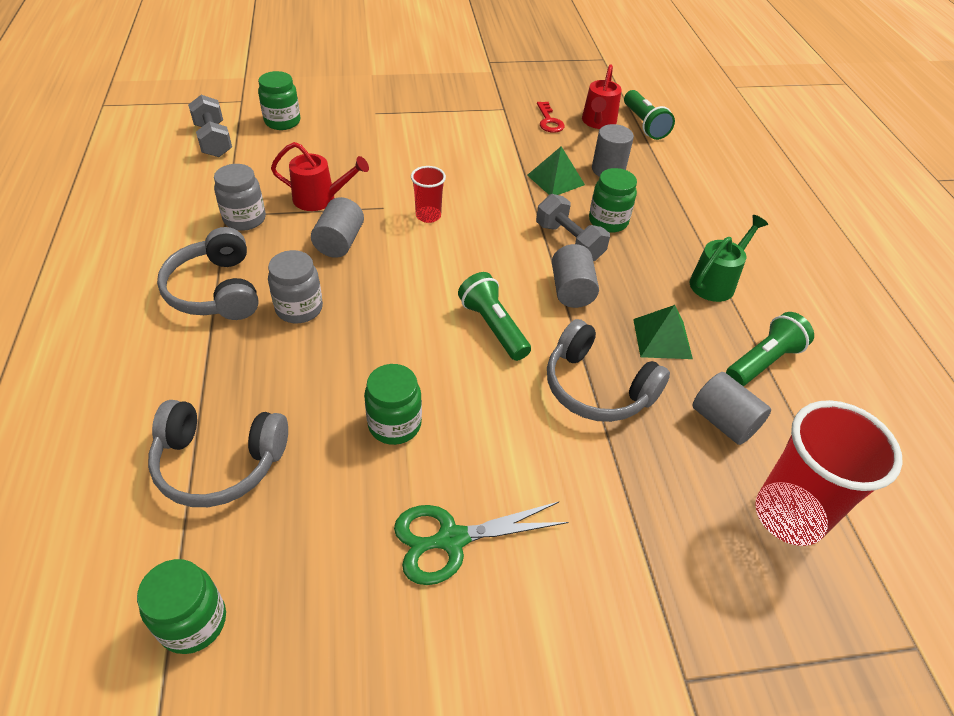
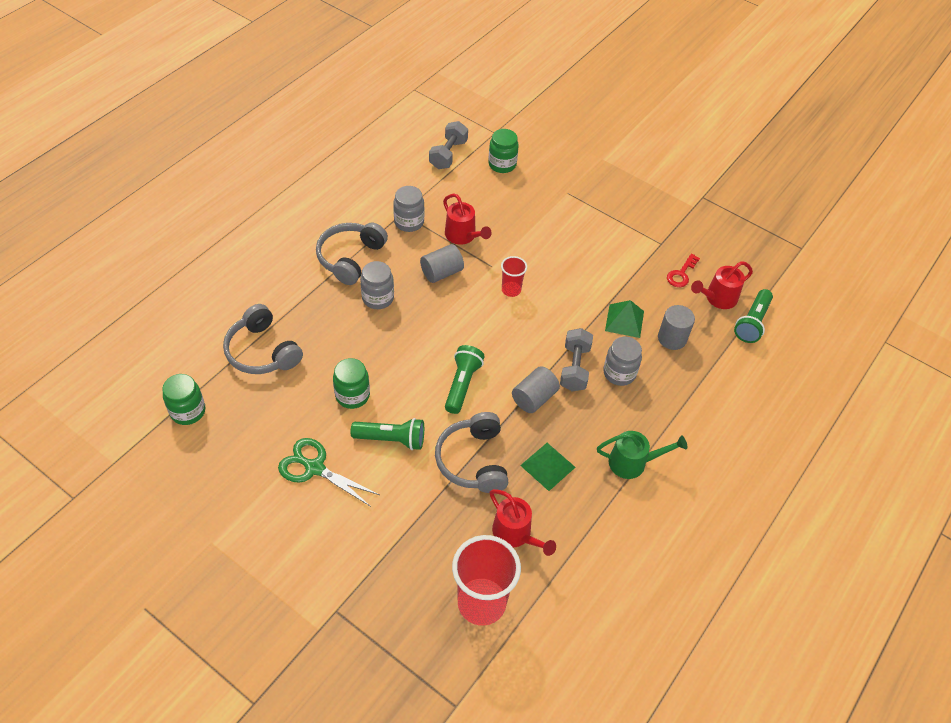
camera: 45 degrees right, 5 degrees up
green jar [589,168,637,233] -> grey jar [603,337,642,386]
grey cylinder [692,372,771,445] -> red watering can [490,489,556,556]
green flashlight [726,312,814,386] -> green flashlight moved to [351,418,424,450]

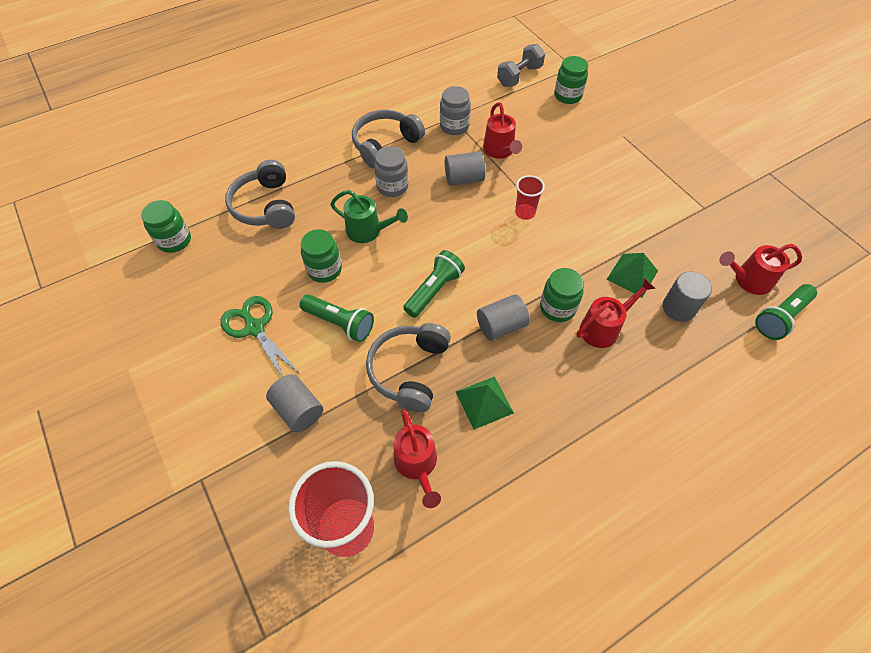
camera: 25 degrees right, 5 degrees up
grey dumbbell [560,328,593,391] -> green jar [540,268,584,322]
green watering can [597,431,687,479] -> green watering can moved to [330,190,408,243]
grey jar [603,337,642,386] -> red watering can [577,278,656,348]
red key [667,253,700,287] -> none
none -> grey cylinder [266,374,323,432]

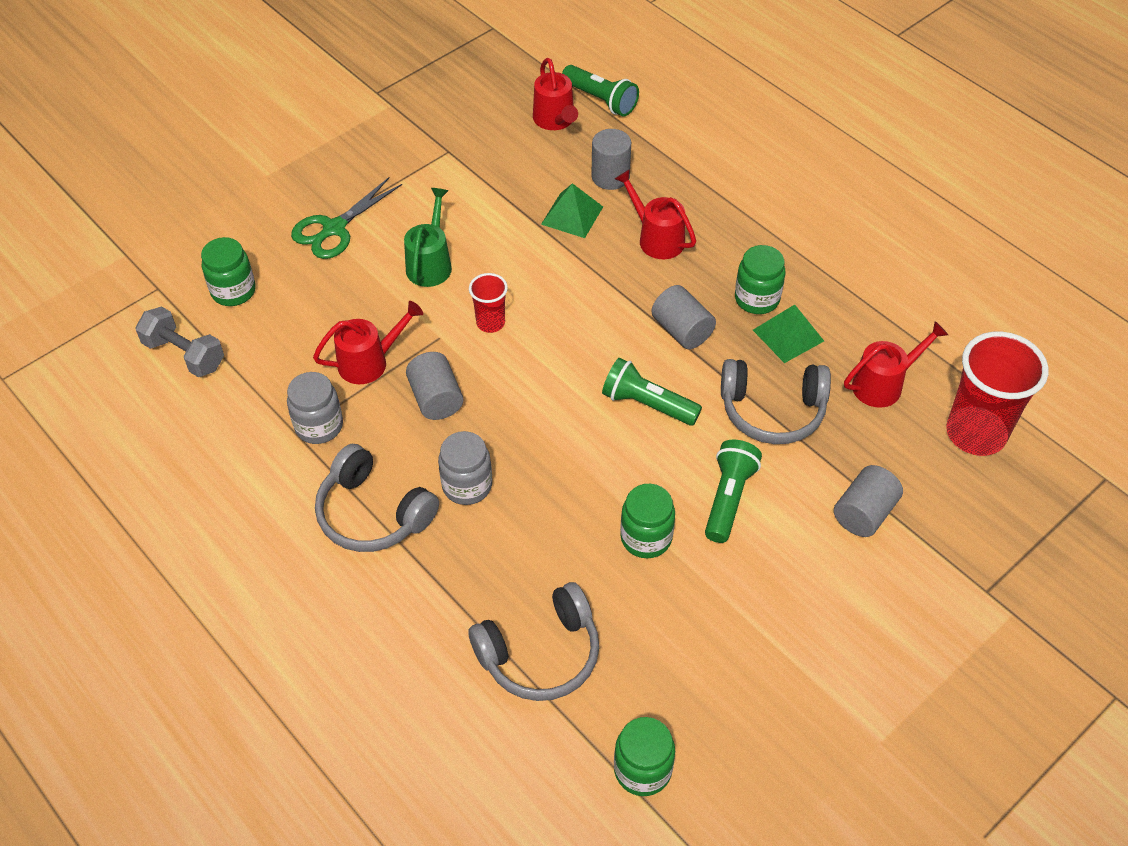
camera: 100 degrees left, 5 degrees down
green scissors [220,296,301,377] -> green scissors moved to [291,177,402,259]
green watering can [330,190,408,243] -> green watering can moved to [404,188,452,287]
green jar [540,268,584,322] -> green jar moved to [735,245,785,314]

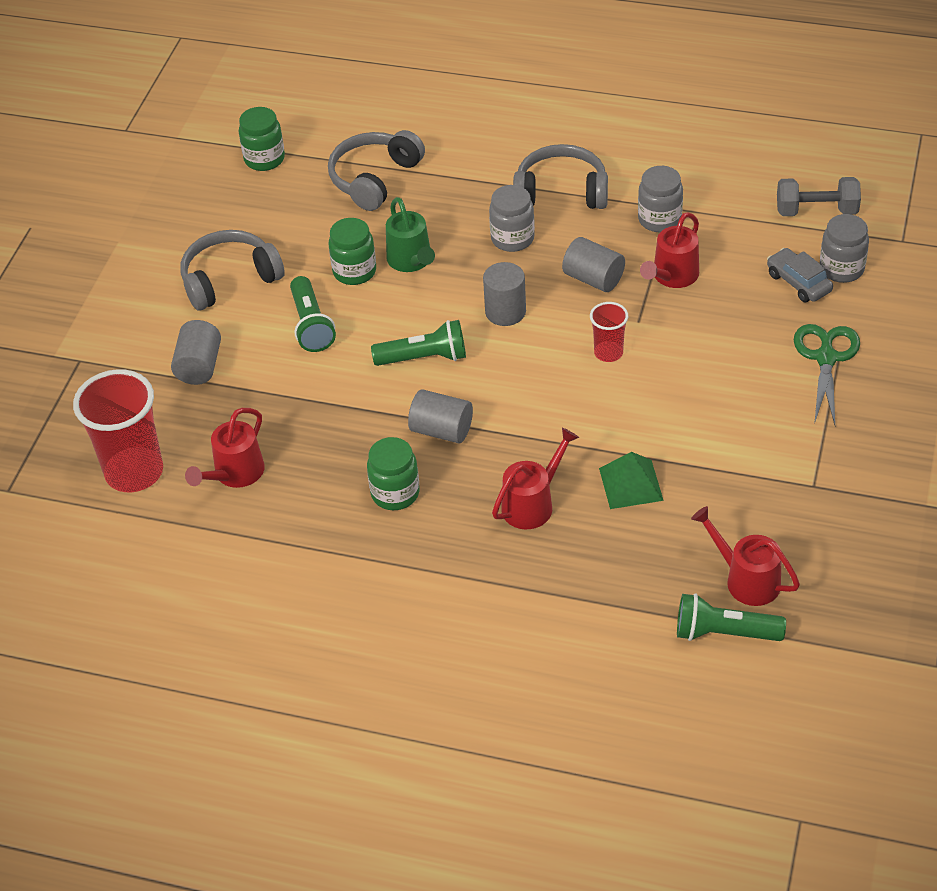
camera: 150 degrees right, 5 degrees down
green jar [201,237,256,306] -> grey jar [820,214,869,283]
green watering can [404,188,452,287] -> green watering can moved to [386,197,435,272]
grey cylinder [591,129,631,190] -> grey cylinder moved to [483,262,526,326]
red watering can [615,169,696,259] -> red watering can turned 60 degrees counterclockwise [492,428,579,529]
grey headphones [721,359,831,444] -> grey headphones moved to [181,230,285,311]
green pyramid [753,305,824,363] -> none
none -> grey car [767,248,833,303]

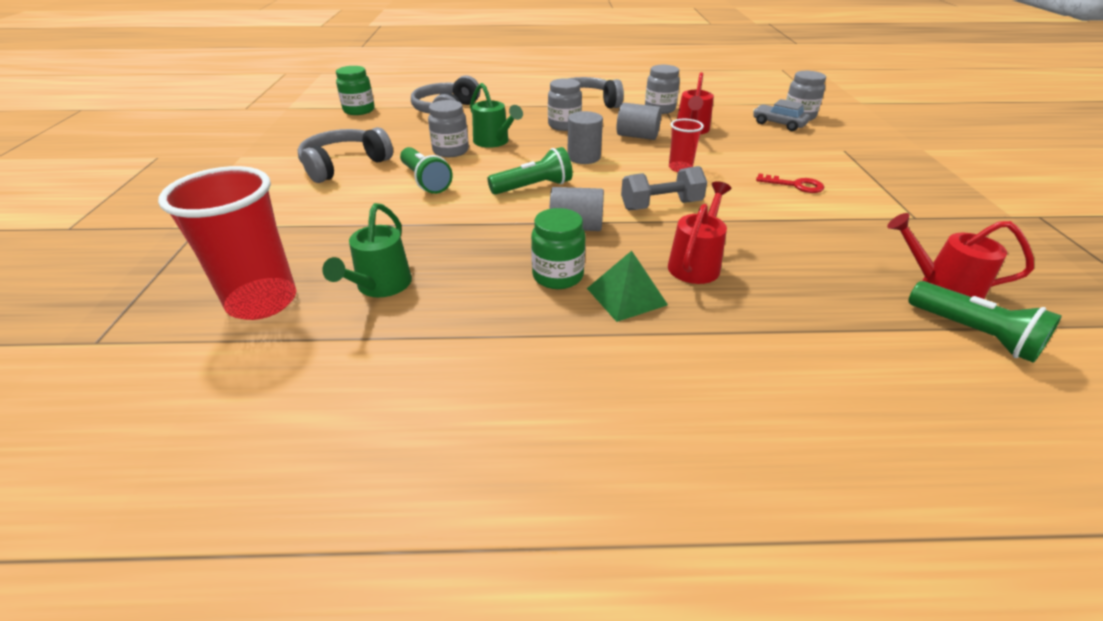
camera: 20 degrees left, 10 degrees down
grey cylinder [171,320,221,385] -> none
red watering can [185,408,265,488] -> green watering can [322,203,412,297]
green jar [328,218,376,285] -> grey jar [428,100,469,157]
green pyramid [599,452,664,509] -> green pyramid moved to [587,251,668,322]
green flashlight [677,593,786,641] -> green flashlight turned 120 degrees counterclockwise [908,281,1062,363]
grey dumbbell [777,177,861,216] -> grey dumbbell moved to [621,166,707,210]
green scissors [794,324,860,425] -> none
none -> red key [756,173,824,193]

